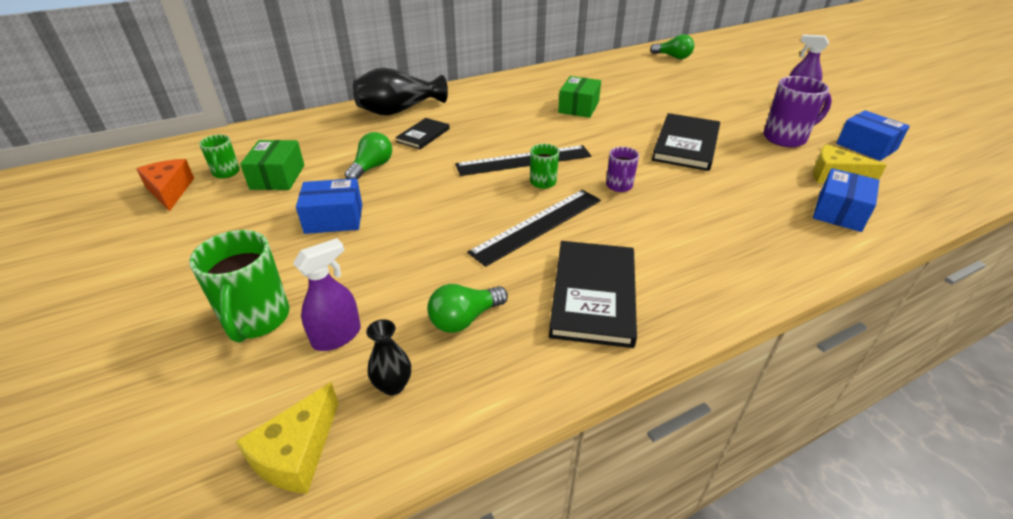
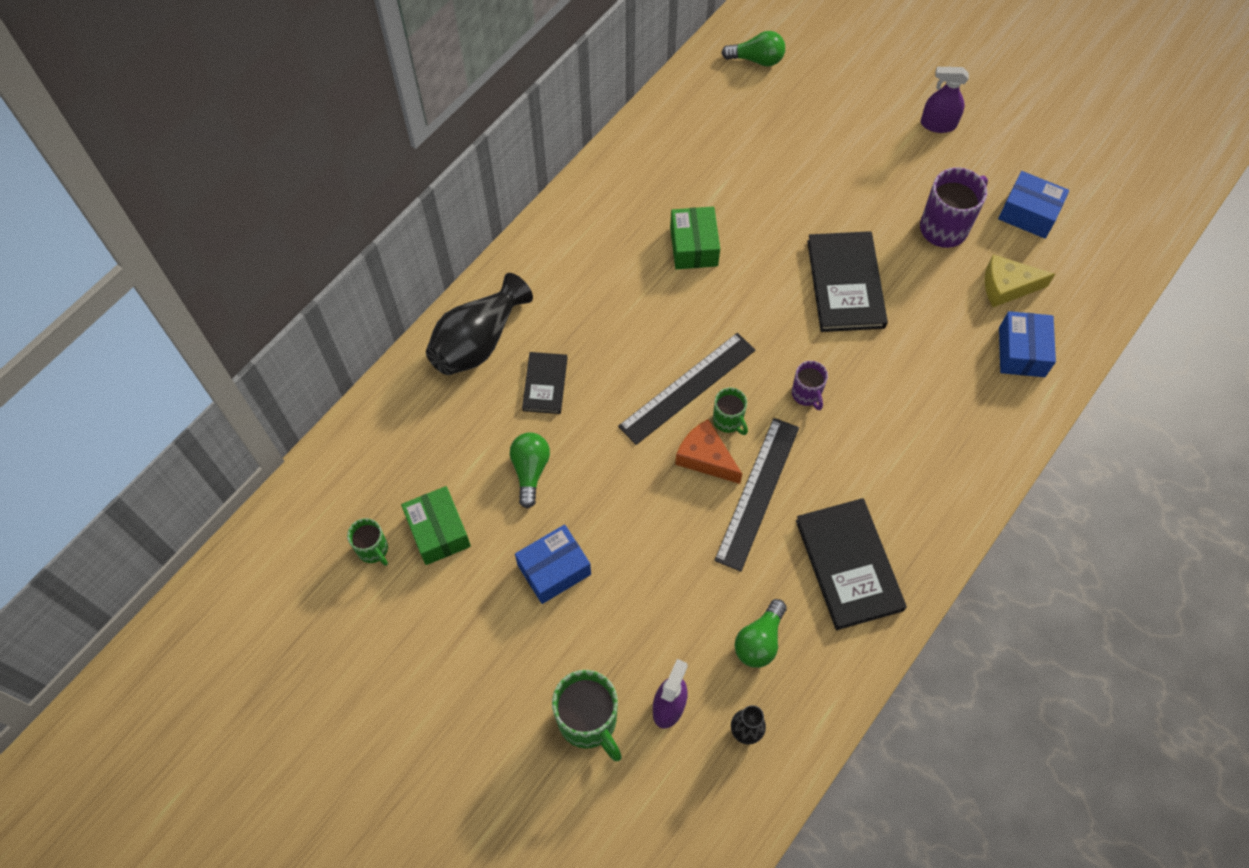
camera: 25 degrees left, 25 degrees up
orange cheese [136,159,194,211] -> orange cheese moved to [675,419,742,484]
yellow cheese [235,382,339,494] -> none

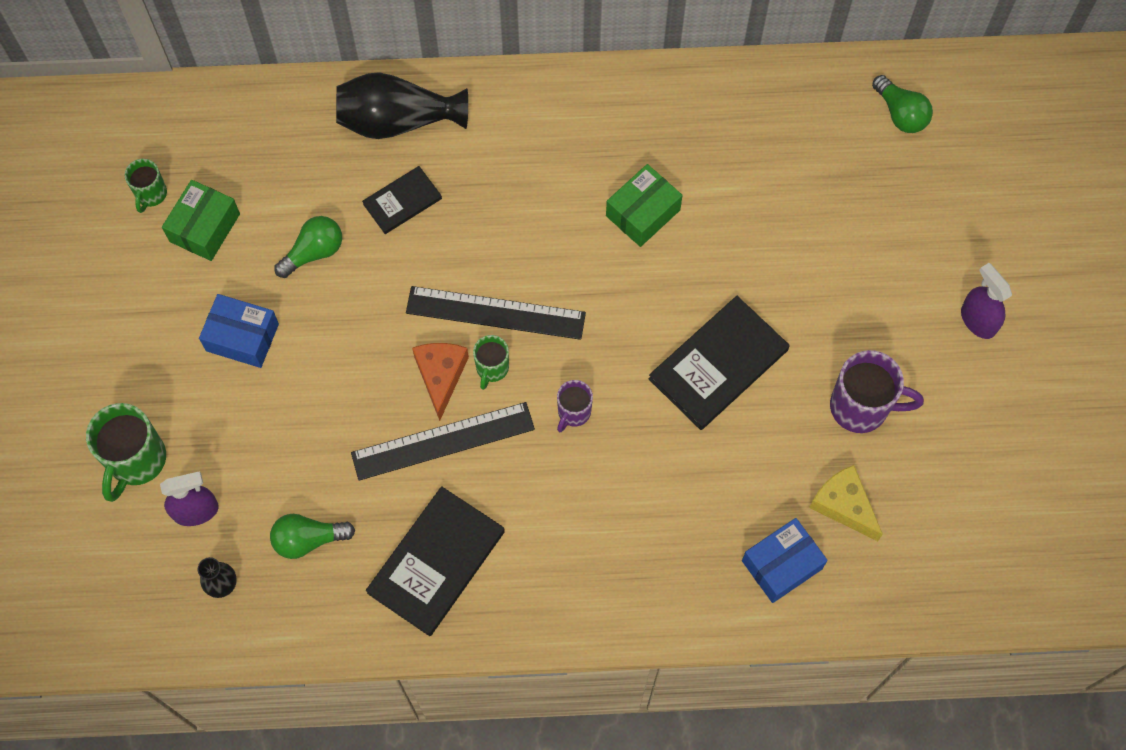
camera: 50 degrees right, 5 degrees up
blue box [998,171,1069,239] -> none

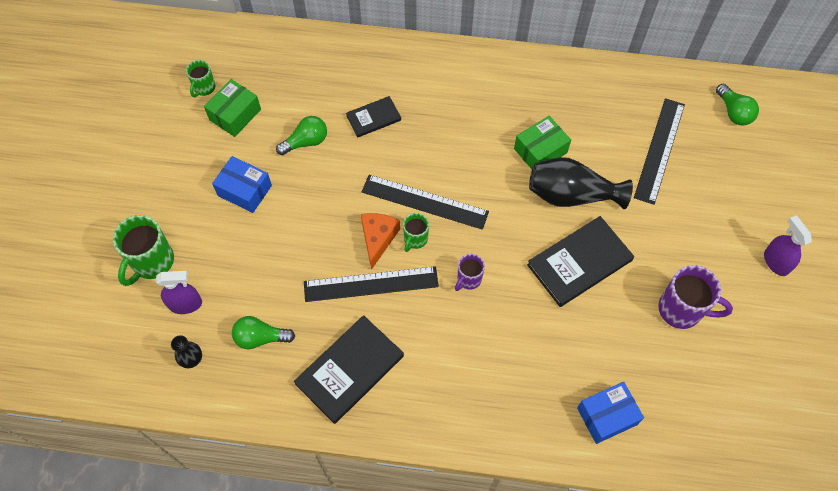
camera: 10 degrees right, 5 degrees down
black vase [336,72,468,139] -> black vase moved to [529,157,633,209]
yellow cheese [809,465,883,541] -> none
none -> black ruler [634,98,685,205]

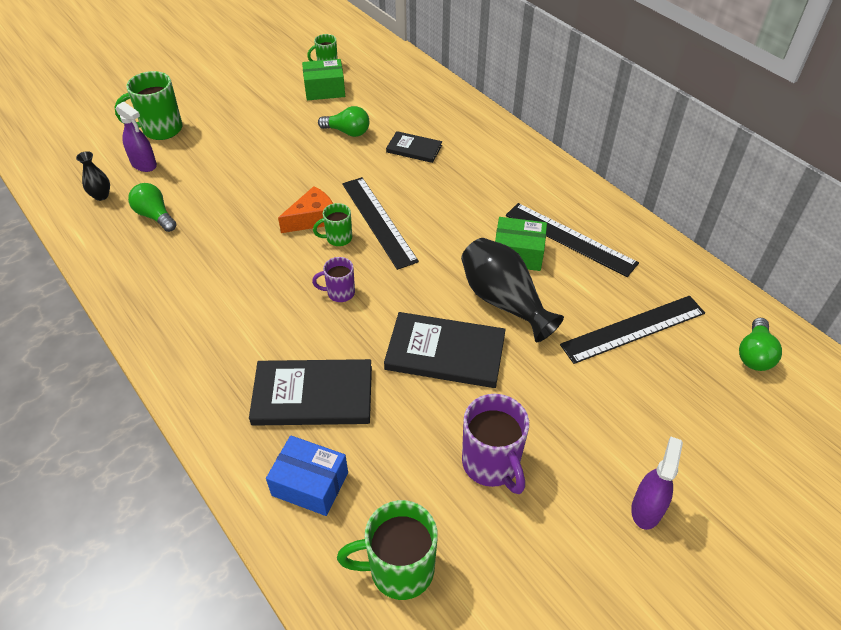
camera: 45 degrees right, 15 degrees down
blue box [212,156,272,213] -> none
black book [294,315,404,424] -> black book moved to [249,359,372,426]
black ruler [304,266,439,302] -> black ruler moved to [506,203,639,277]
none -> green mug [337,500,438,600]

